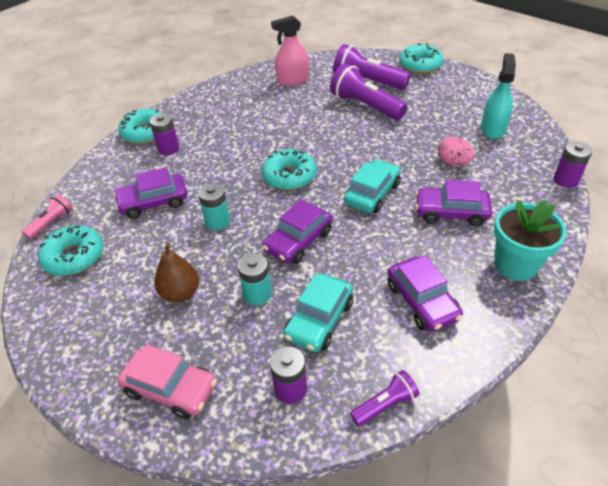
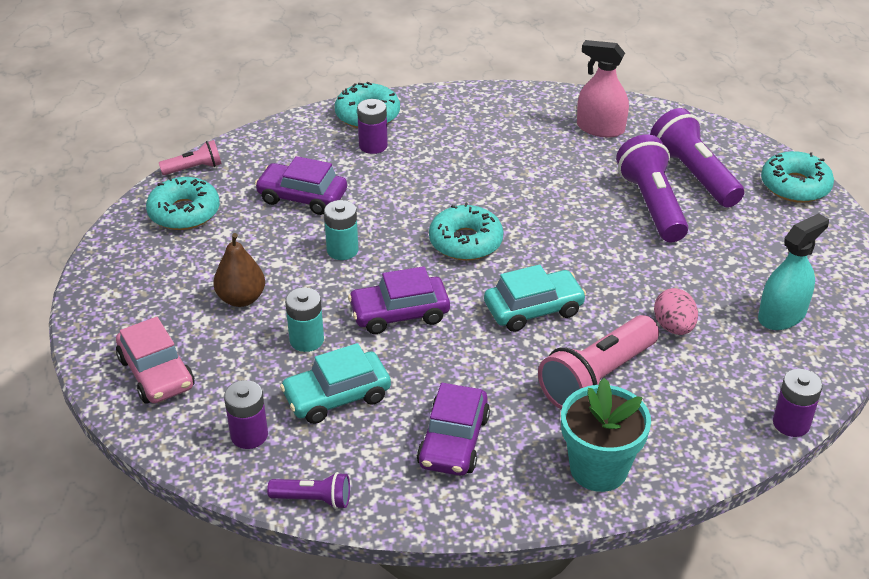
camera: 35 degrees right, 5 degrees down
purple car [416,180,492,227] -> pink flashlight [538,315,659,410]

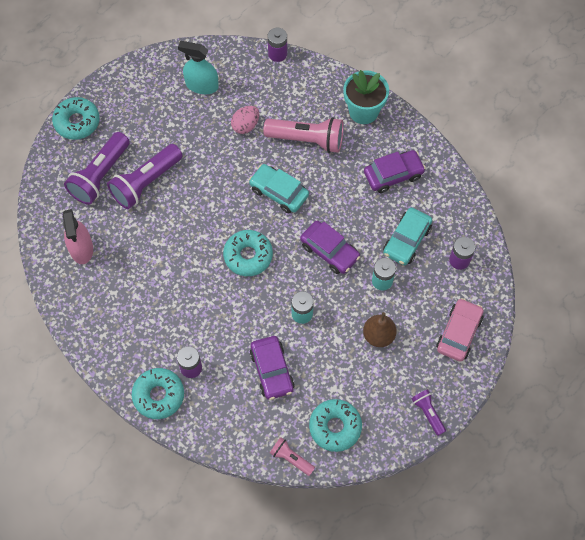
camera: 125 degrees left, 25 degrees up
purple flashlight [267,472,350,509] -> purple flashlight moved to [411,389,446,436]
turquoise car [280,343,391,424] -> turquoise car turned 90 degrees clockwise [383,207,432,265]

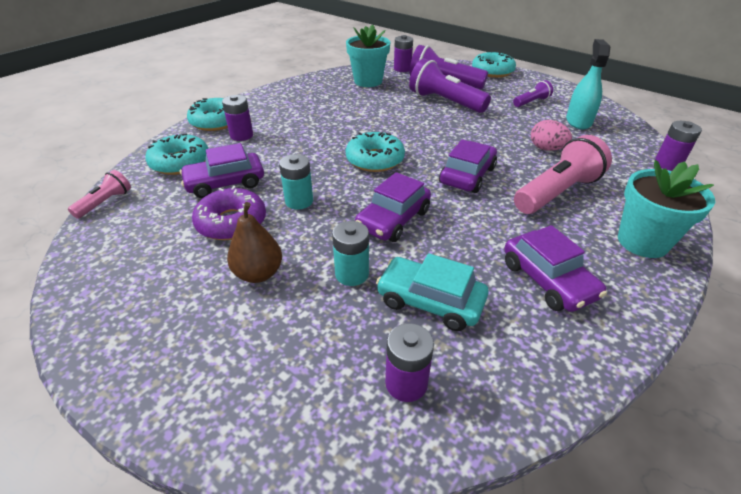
camera: 85 degrees right, 25 degrees down
pink spray bottle [63,209,93,264] -> turquoise flower pot [346,24,390,87]
turquoise car [249,164,309,213] -> purple car [439,139,497,193]
pink flashlight [263,117,344,153] -> pink flashlight turned 135 degrees counterclockwise [514,135,612,214]
turquoise donut [309,399,362,452] -> turquoise donut moved to [145,134,208,175]
purple flashlight [411,389,446,436] -> purple flashlight moved to [513,80,553,107]
pink car [436,298,484,362] -> none
none -> purple donut [192,186,266,240]
none -> purple battery [394,35,413,72]

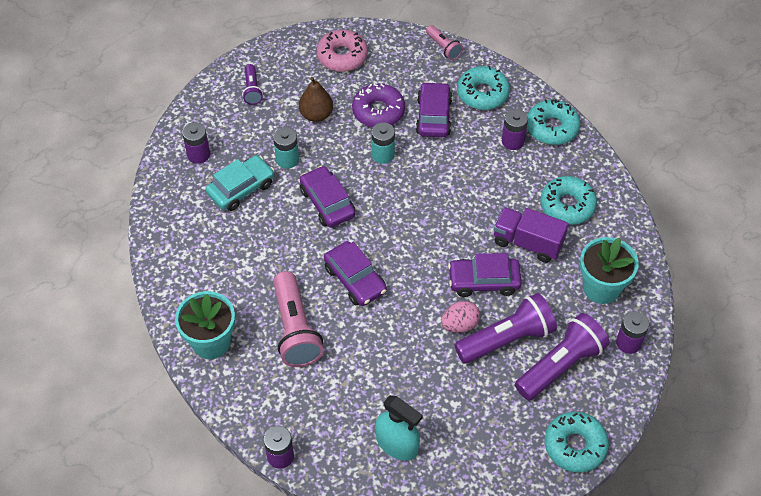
camera: 115 degrees right, 15 degrees up
turquoise donut [346,132,405,172] -> turquoise donut moved to [540,176,597,225]
purple car [504,225,607,312] -> purple car moved to [448,253,522,297]
purple flashlight [513,80,553,107] -> purple flashlight moved to [242,64,263,105]
pink egg [531,120,572,151] -> pink egg moved to [441,301,480,333]
none -> pink donut [316,30,368,72]
none -> purple truck [494,207,569,263]

